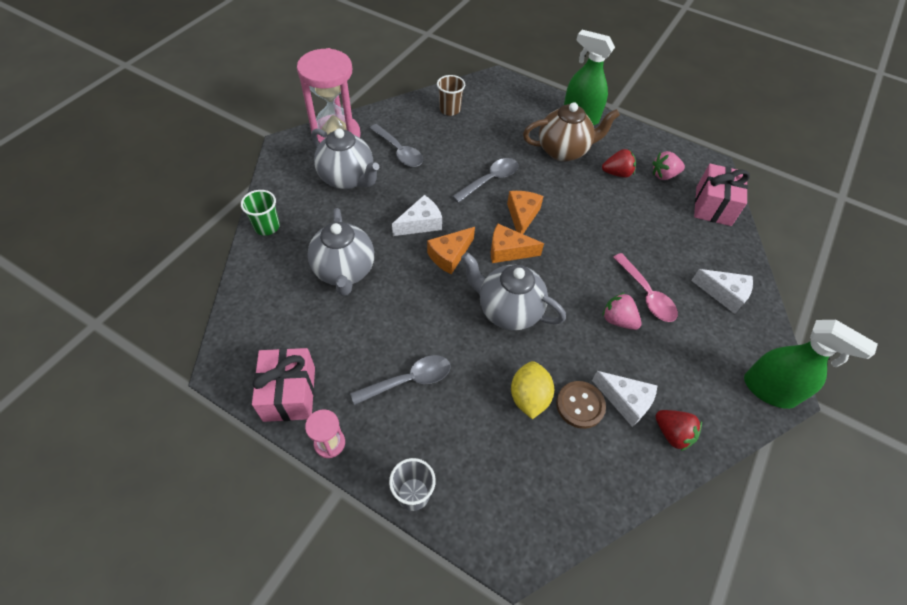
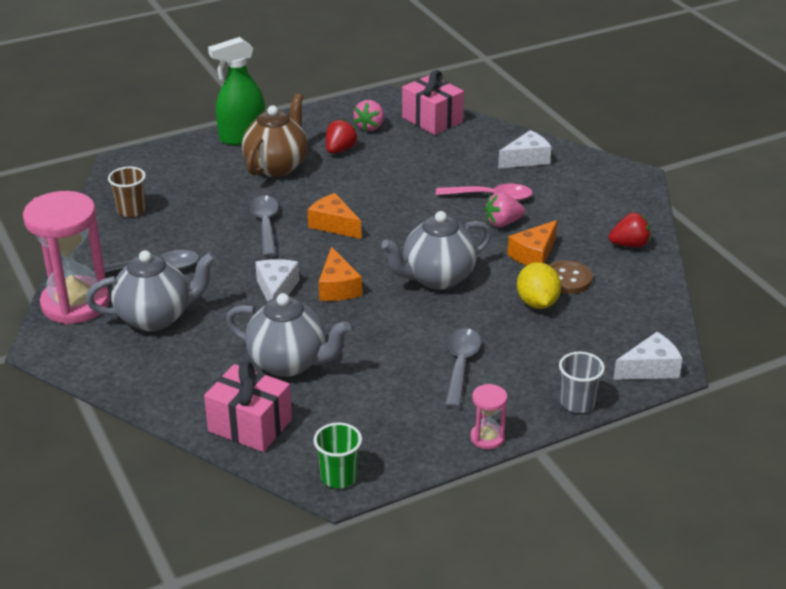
camera: 55 degrees left, 20 degrees down
green cup [241,190,280,236] -> green cup moved to [313,422,362,488]
pink gift [252,348,315,422] -> pink gift moved to [204,361,292,452]
orange cheese [491,224,544,263] -> orange cheese moved to [507,220,557,266]
yellow lemon [511,361,554,419] -> yellow lemon turned 45 degrees clockwise [517,262,561,309]
white cheese [592,371,658,427] -> white cheese moved to [613,332,682,380]
green spray bottle [744,320,878,409] -> none

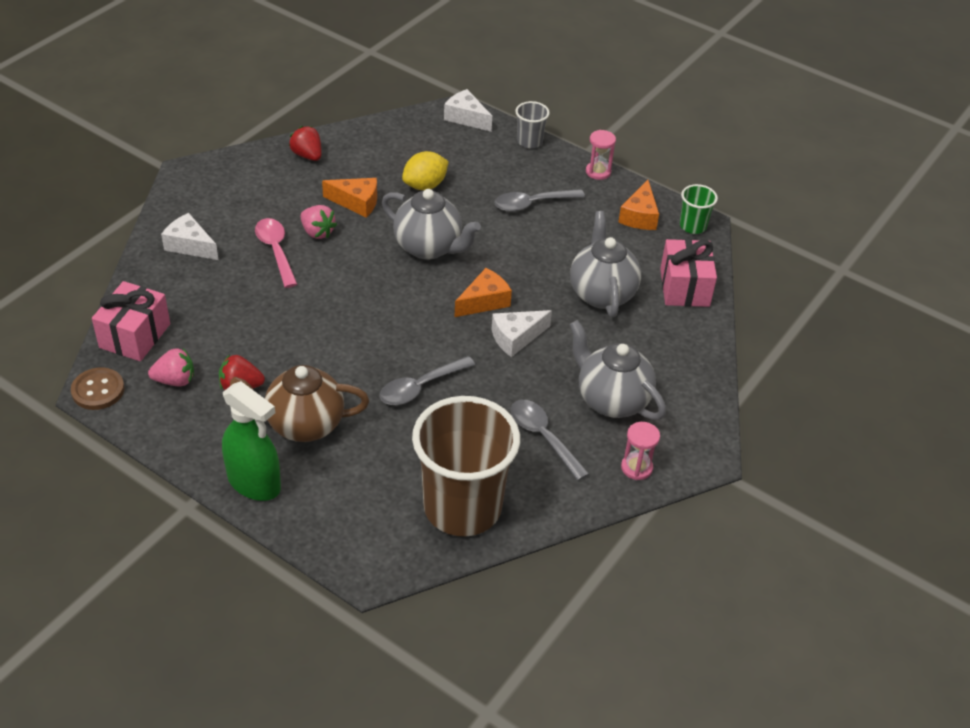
camera: 120 degrees left, 10 degrees up
pink hourglass [23,191,110,324] -> pink hourglass [621,422,660,480], size x0.45
brown cup [108,167,146,217] -> brown cup [412,396,520,536], size x2.29
orange cheese [307,193,361,239] -> orange cheese moved to [618,180,659,230]
brown button [549,260,593,294] -> brown button moved to [71,367,125,410]

